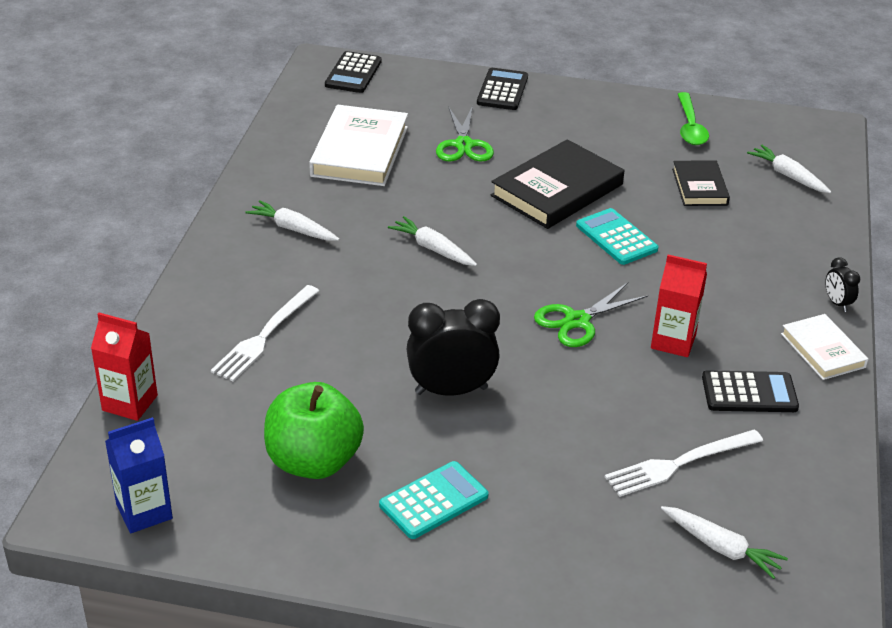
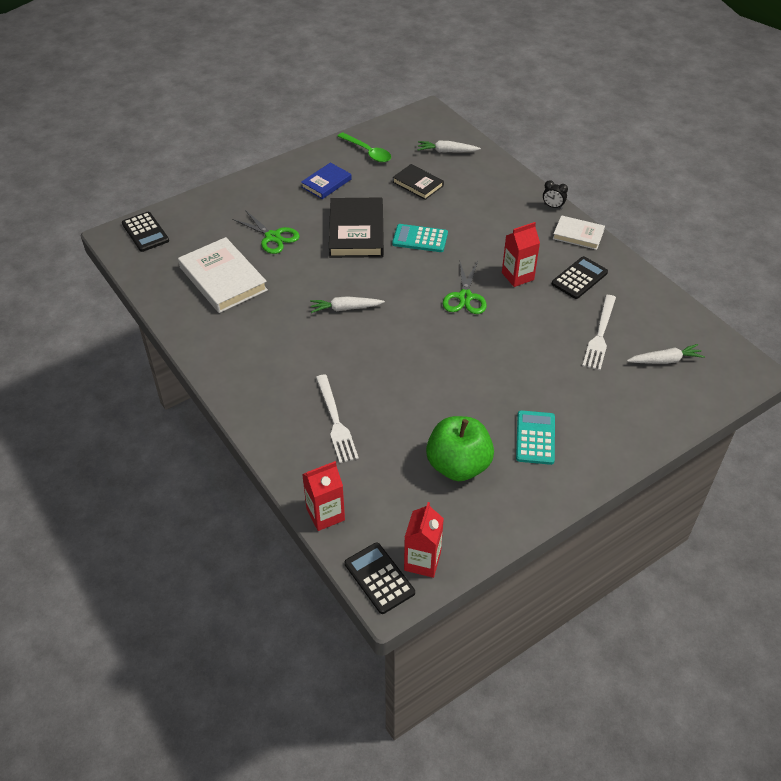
camera: 45 degrees left, 10 degrees up
blue carton [105,417,173,533] -> red carton [404,502,444,578]
white carrot [246,200,340,241] -> none
black clock [407,299,500,395] -> none
black calculator [477,68,528,110] -> black calculator moved to [344,542,415,614]
none -> blue book [301,162,352,199]

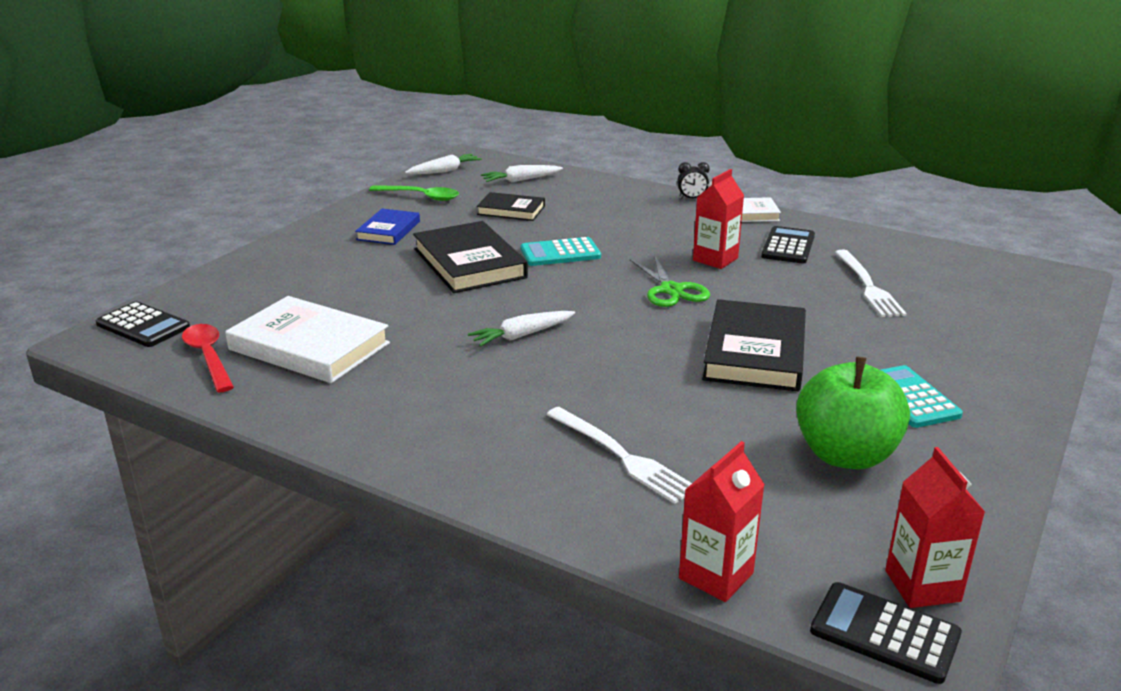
camera: 25 degrees left, 20 degrees down
green scissors [232,210,300,254] -> none
white carrot [627,344,705,364] -> white carrot moved to [405,154,482,174]
none -> red spoon [182,324,234,392]
none -> black book [702,299,806,391]

